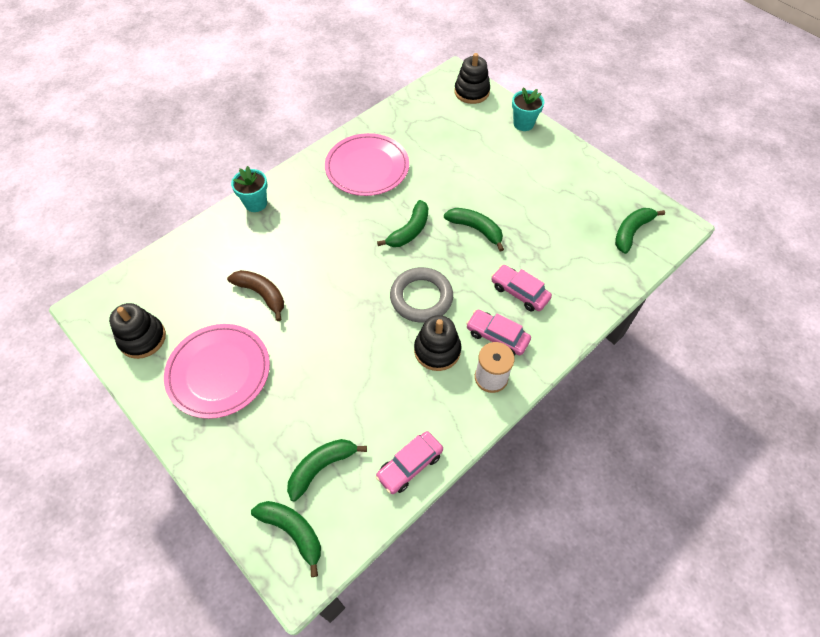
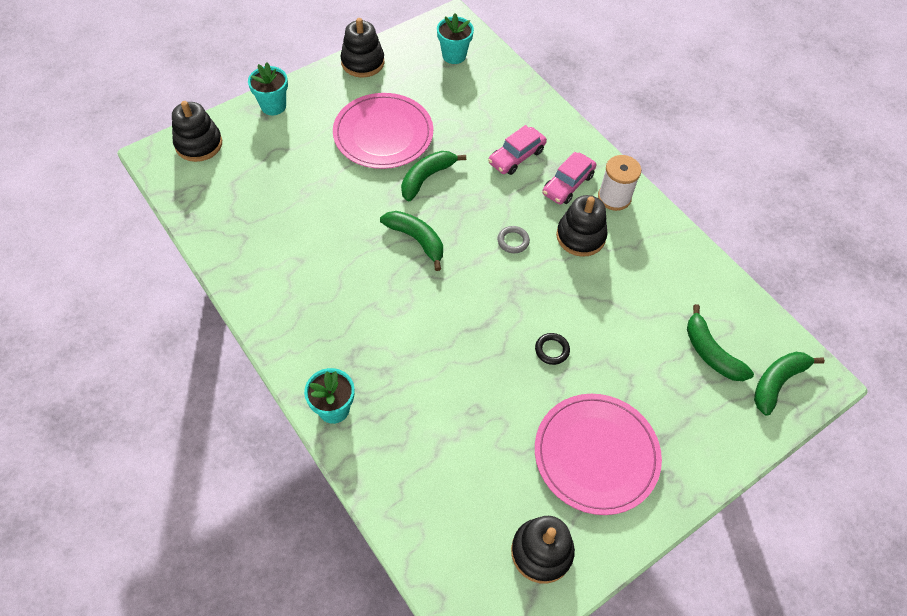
camera: 85 degrees left, 0 degrees up
brown banana [227,270,284,321] -> none
pink plate [325,133,409,196] -> pink plate moved to [333,93,433,169]
pink car [375,431,443,494] -> none
grey ring [390,267,453,323] -> grey ring [498,226,530,253], size x0.46
green banana [615,208,665,254] -> turquoise flower pot [437,13,474,64]
none -> black stacking toy [341,18,384,77]
none -> black ring [535,333,570,365]

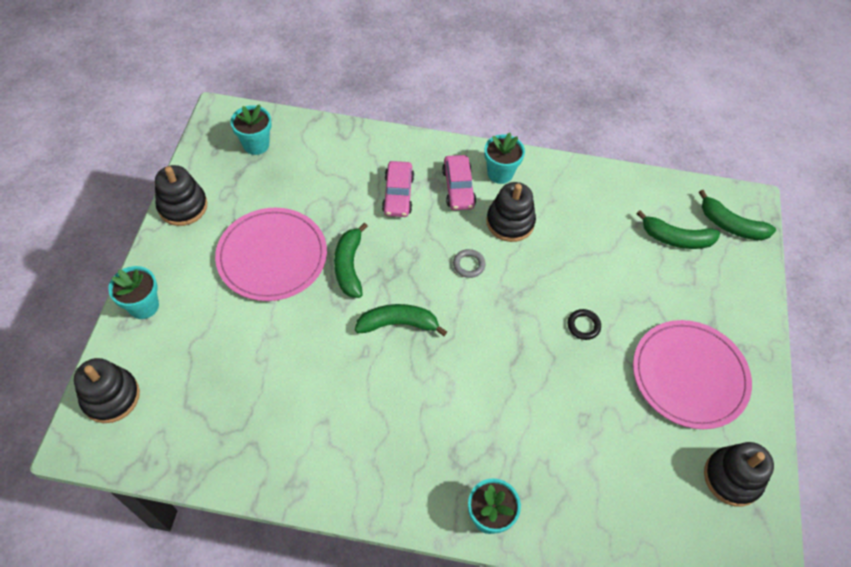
camera: 45 degrees left, 0 degrees up
white spool [598,155,641,211] -> turquoise flower pot [484,133,525,184]
green banana [754,352,825,416] -> green banana turned 60 degrees counterclockwise [699,190,776,240]

